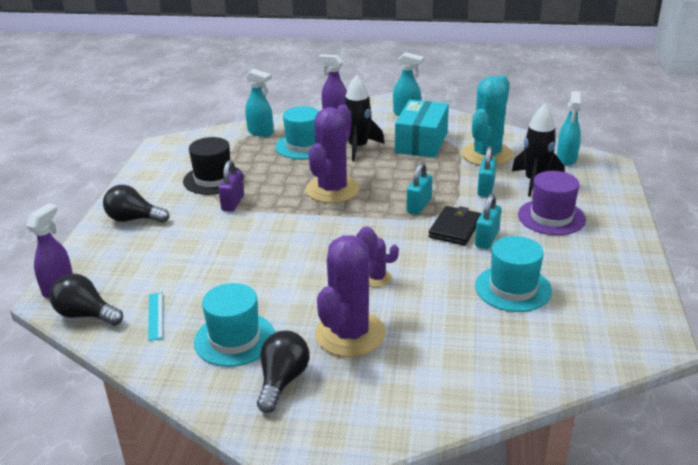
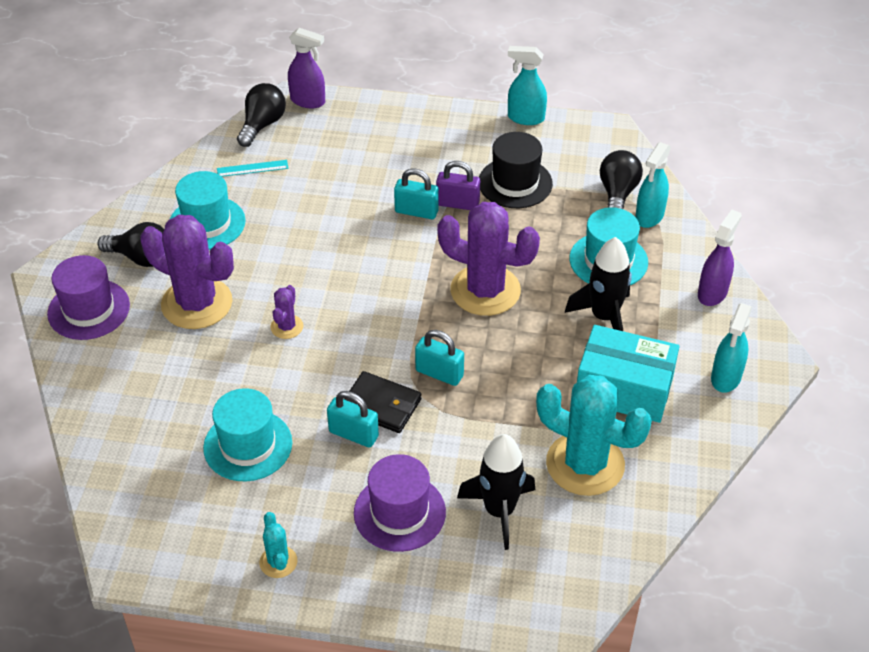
camera: 90 degrees right, 15 degrees up
black light bulb [103,185,169,223] -> black light bulb moved to [600,150,643,209]
turquoise padlock [477,146,497,197] -> turquoise padlock moved to [394,169,439,219]
turquoise spray bottle [557,91,581,166] -> turquoise spray bottle moved to [508,46,547,125]
none -> purple hat [47,255,130,340]
none -> turquoise cactus [259,512,297,578]

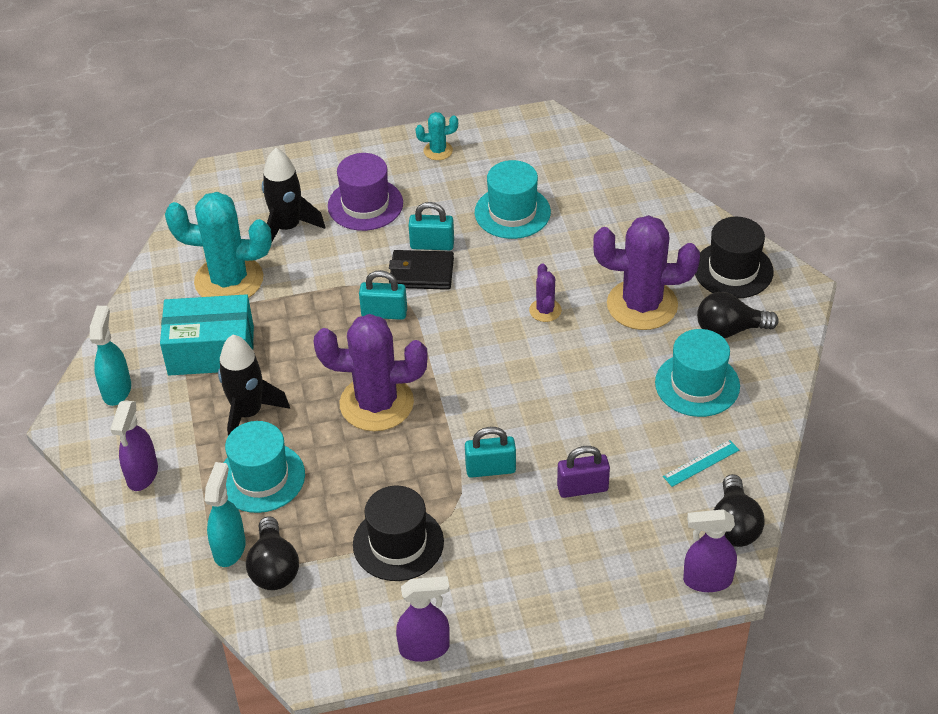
camera: 160 degrees right, 0 degrees up
purple hat [47,255,130,340] -> black hat [695,217,774,298]
turquoise cactus [259,512,297,578] -> turquoise cactus turned 60 degrees counterclockwise [415,112,458,160]
purple padlock [436,161,480,210] -> purple padlock moved to [557,446,610,498]
turquoise spray bottle [508,46,547,125] -> purple spray bottle [396,576,450,662]

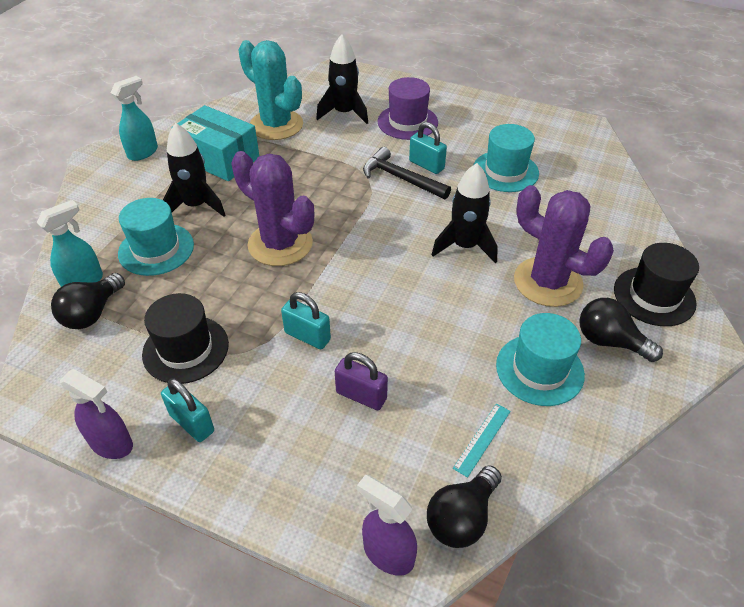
camera: 35 degrees right, 0 degrees up
purple spray bottle [110,400,158,491] -> none
turquoise padlock [359,270,407,320] -> turquoise padlock moved to [161,378,214,442]
black wallet [389,250,454,290] -> black hammer [363,147,451,199]
turquoise cactus [415,112,458,160] -> none
purple cactus [529,263,562,322] -> black rocket [432,163,498,263]
turquoise ruler [663,440,739,487] -> turquoise ruler turned 60 degrees counterclockwise [453,403,511,477]

